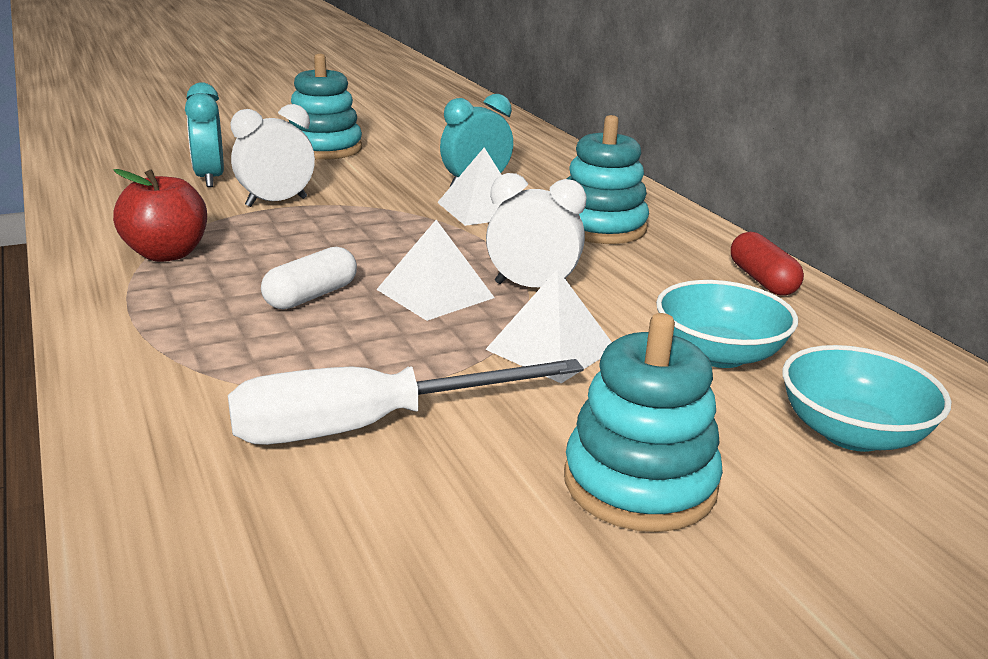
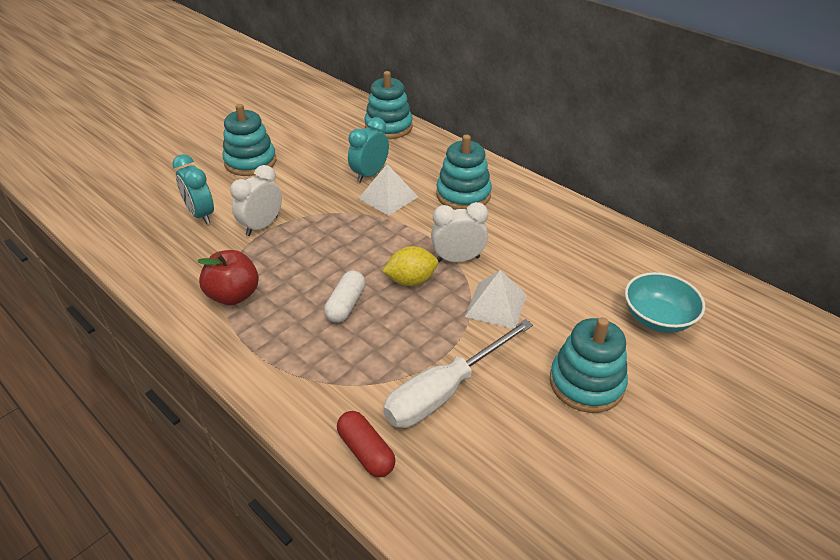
camera: 20 degrees left, 15 degrees up
white pyramid [376,220,495,321] -> yellow lemon [382,246,438,286]
turquoise bowl [656,280,798,368] -> none
red capsule [731,232,804,296] -> red capsule moved to [337,411,396,477]
none -> turquoise stacking toy [365,71,413,139]

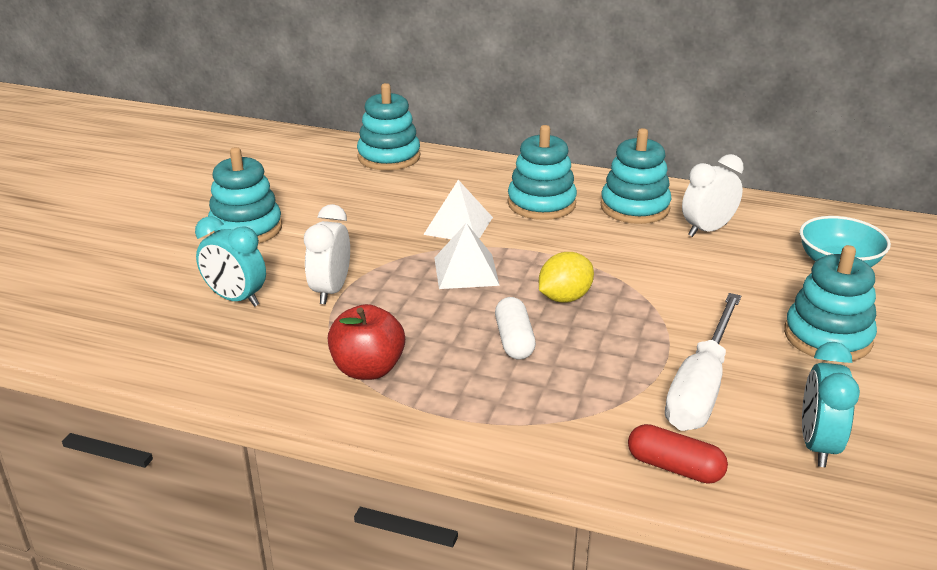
camera: 25 degrees left, 10 degrees down
turquoise clock [348,117,389,183] -> turquoise clock moved to [802,342,860,467]
white clock [431,202,488,262] -> white clock moved to [682,154,744,237]
white pyramid [465,270,527,329] -> white pyramid moved to [434,223,500,289]
none -> turquoise stacking toy [601,128,672,224]

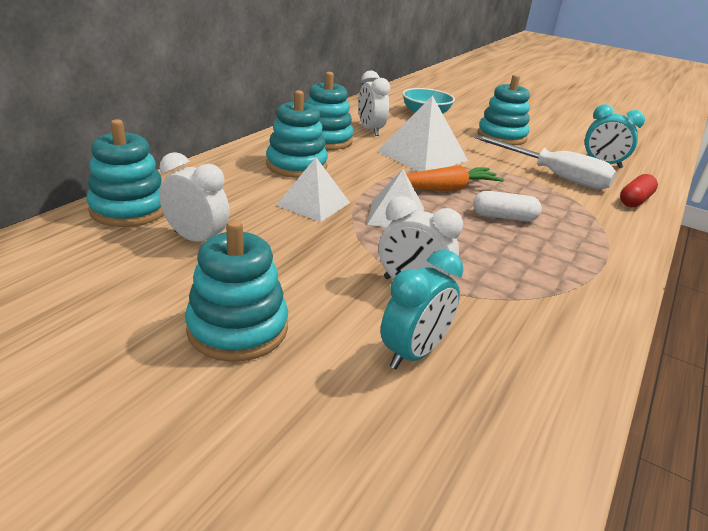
camera: 80 degrees left, 0 degrees up
red apple [328,304,405,380] -> none
yellow lemon [539,252,594,303] -> orange carrot [406,165,504,191]
none -> white clock [159,152,230,242]
none -> white pyramid [377,95,468,172]

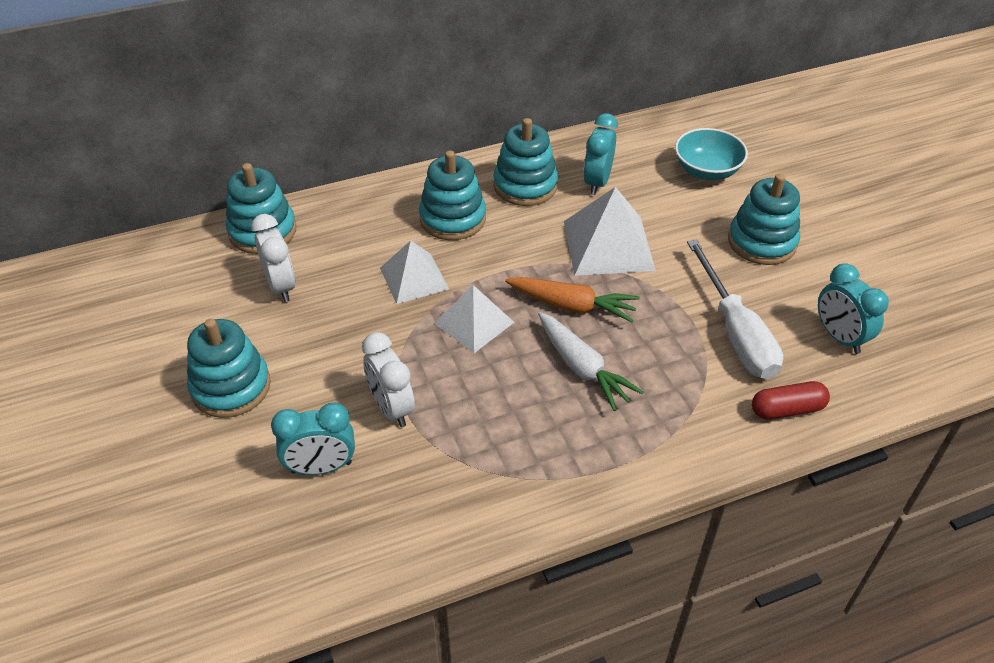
camera: 40 degrees right, 15 degrees up
white clock [358,70,390,136] -> turquoise clock [583,113,618,195]
white capsule [473,191,542,221] -> white carrot [538,312,643,411]

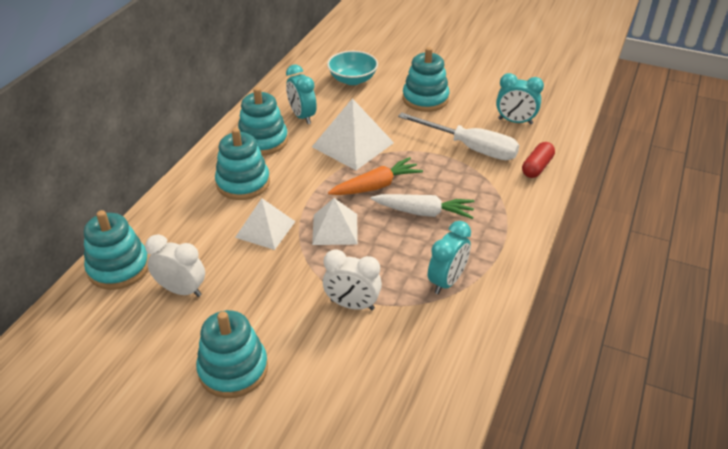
camera: 45 degrees left, 5 degrees down
turquoise clock [271,403,355,475] -> turquoise clock moved to [428,221,471,294]

